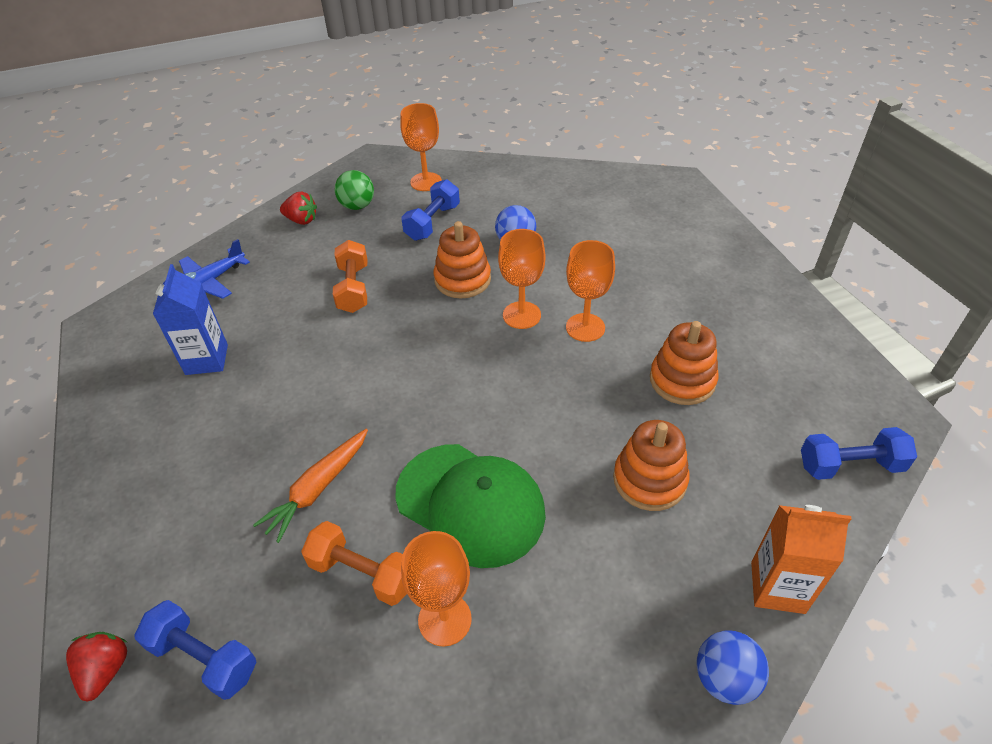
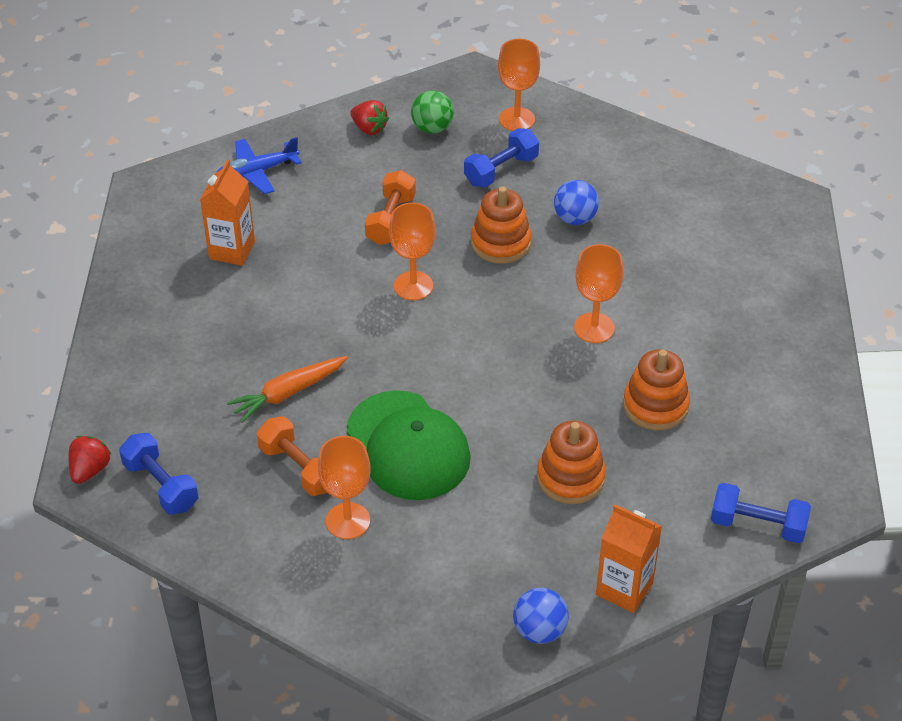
camera: 20 degrees right, 0 degrees up
blue carton [153,264,228,375] -> orange carton [200,160,255,266]
orange goblet [498,229,545,329] -> orange goblet moved to [389,203,436,300]

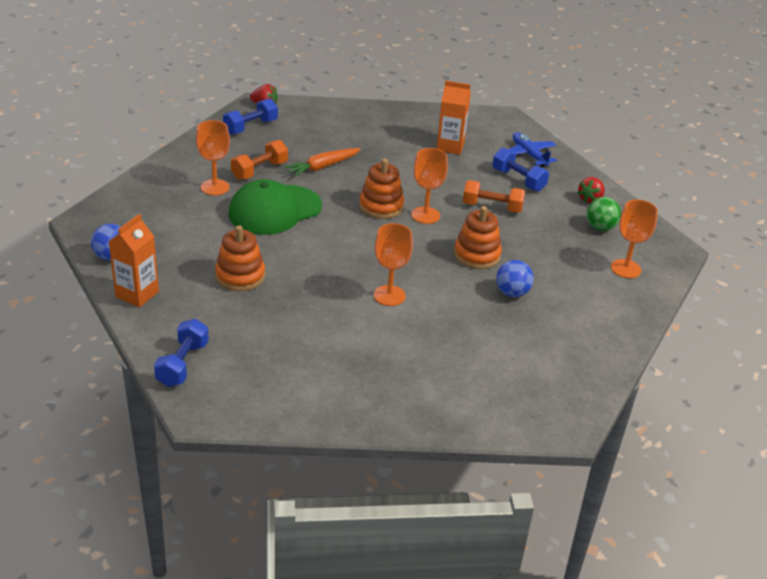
camera: 85 degrees right, 10 degrees down
orange carrot [227,356,348,423] -> orange carrot turned 90 degrees counterclockwise [284,148,361,177]
blue dumbbell [464,128,539,187] -> blue dumbbell moved to [493,148,549,192]
orange stacking toy [623,349,690,430] -> orange stacking toy moved to [359,158,404,219]

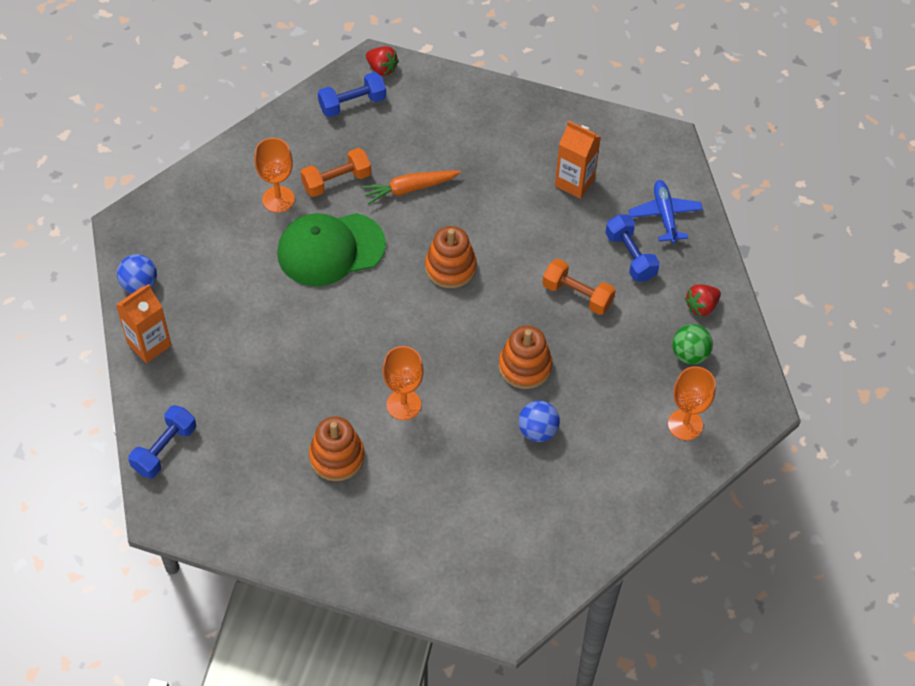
camera: 20 degrees right, 20 degrees up
orange stacking toy [215,225,265,291] -> orange stacking toy moved to [309,417,365,481]
orange goblet [411,148,448,224] -> none

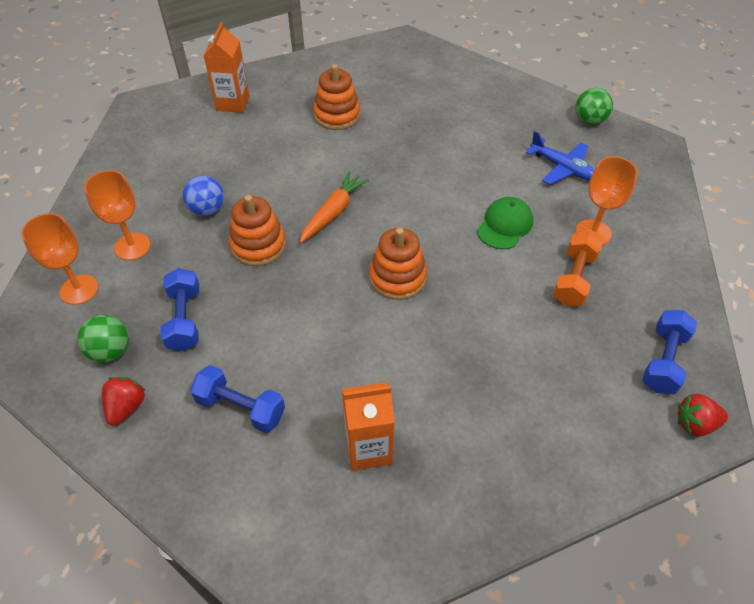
camera: 140 degrees right, 5 degrees down
orange carton [116,284,172,363] -> orange carton moved to [204,22,249,113]
blue ball [117,254,157,293] -> green ball [575,88,613,125]
blue dumbbell [128,405,196,478] -> blue dumbbell moved to [160,268,199,351]
green cap [277,213,386,286] -> green cap [477,197,533,249], size x0.58
orange carrot [361,171,461,205] -> orange carrot moved to [300,172,369,243]
orange goblet [383,346,424,420] -> orange goblet moved to [84,170,151,260]
orange dumbbell [542,259,616,315] -> none
blue plane [629,180,703,244] -> blue plane moved to [526,131,595,185]

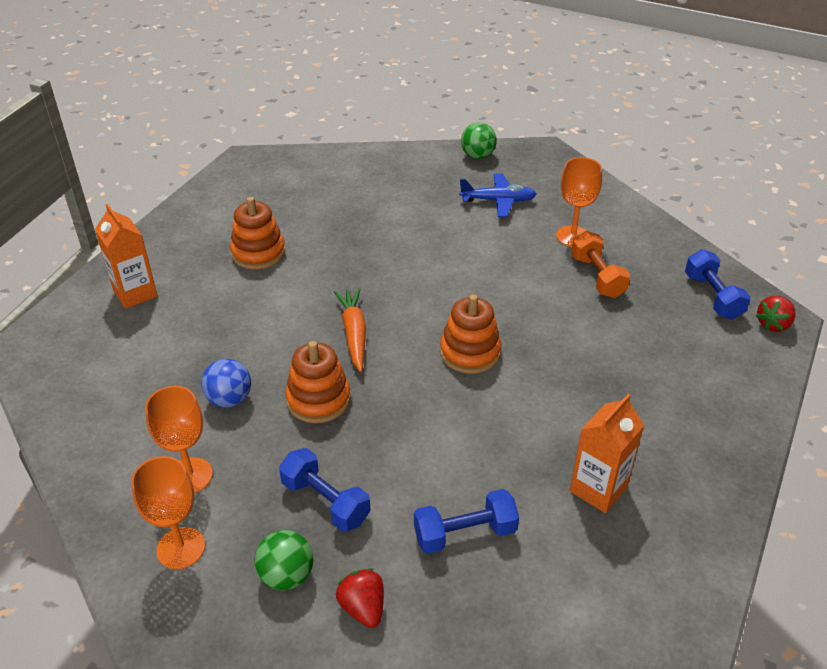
camera: 40 degrees left, 10 degrees down
green cap [477,197,533,249] -> none

